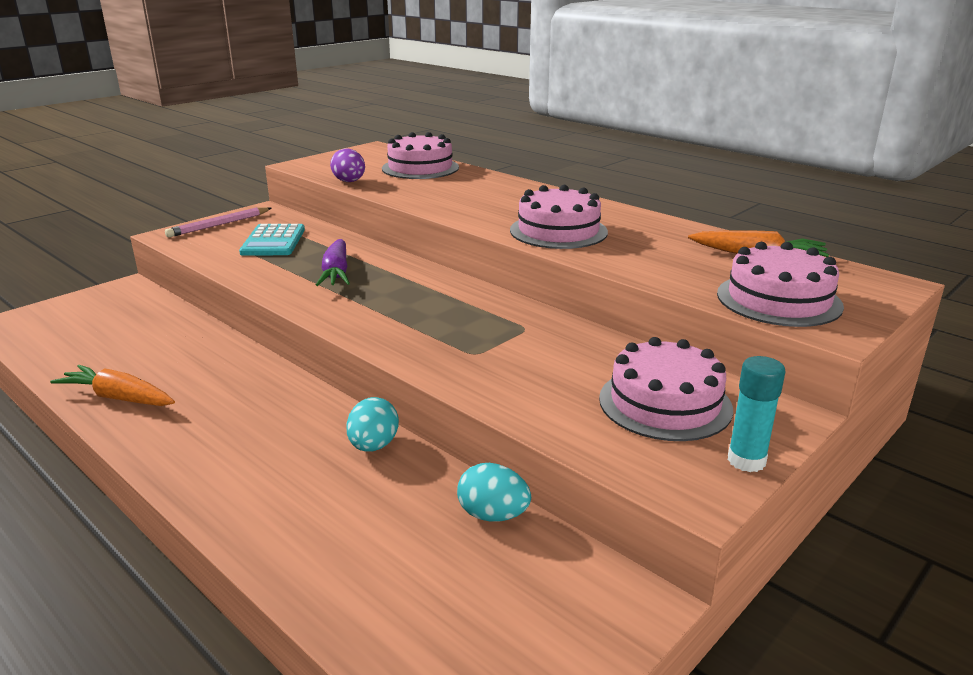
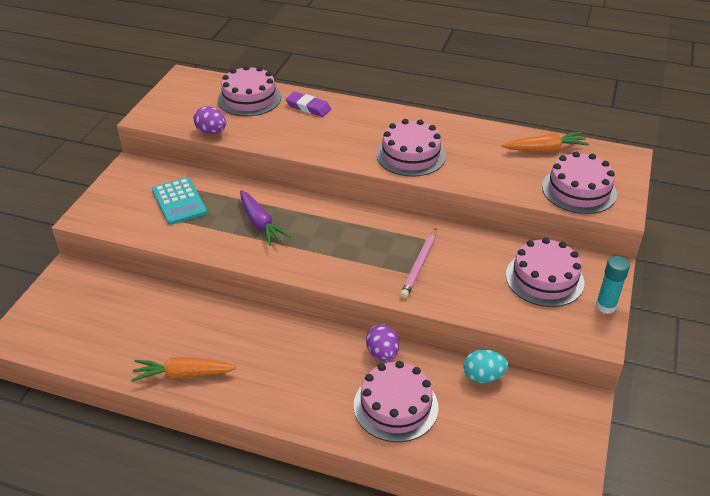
camera: 25 degrees left, 15 degrees up
pink pencil [165,207,271,237] -> pink pencil moved to [400,229,436,298]
turquoise egg [346,397,399,452] -> purple egg [366,324,399,362]
none -> purple eraser [286,92,331,117]
none -> pink cake [354,361,438,442]

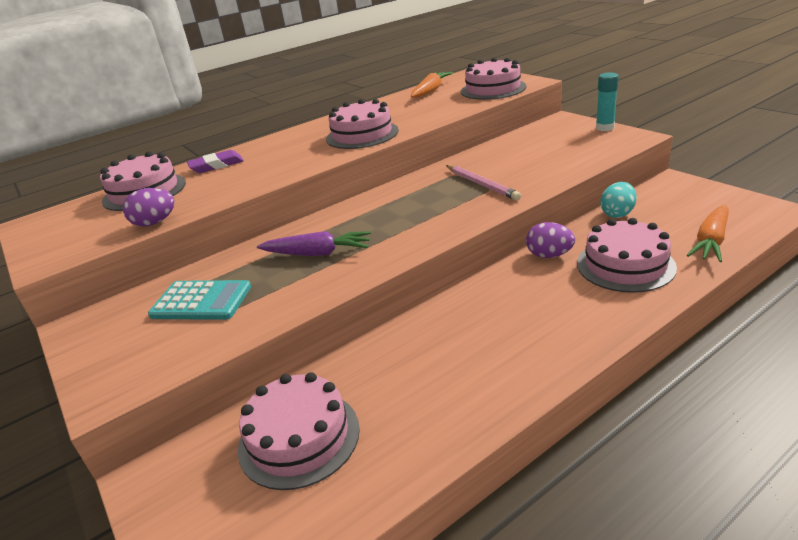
camera: 50 degrees left, 10 degrees down
orange carrot [131,357,237,382] -> orange carrot moved to [687,205,729,262]
pink cake [506,238,584,307] -> pink cake moved to [238,372,360,490]

